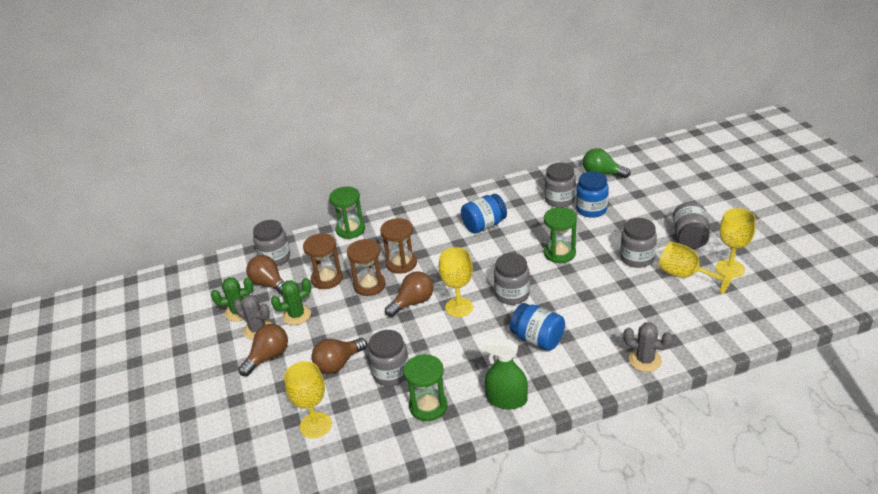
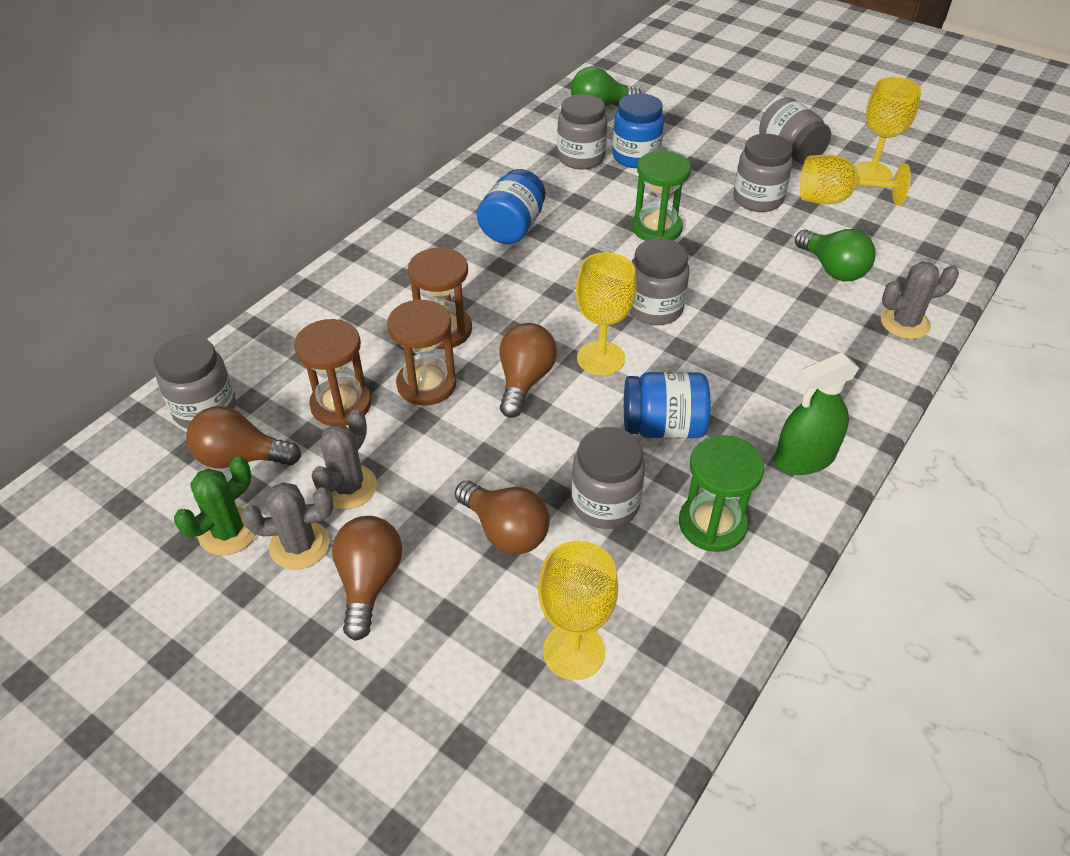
camera: 40 degrees left, 10 degrees up
green cactus [271,278,311,325] -> grey cactus [311,410,377,509]
brown light bulb [312,338,367,374] -> brown light bulb turned 60 degrees counterclockwise [455,481,550,555]
green hourglass [329,187,365,239] -> none
blue jar [510,303,565,351] -> blue jar moved to [624,372,710,439]
none -> green light bulb [795,229,875,281]

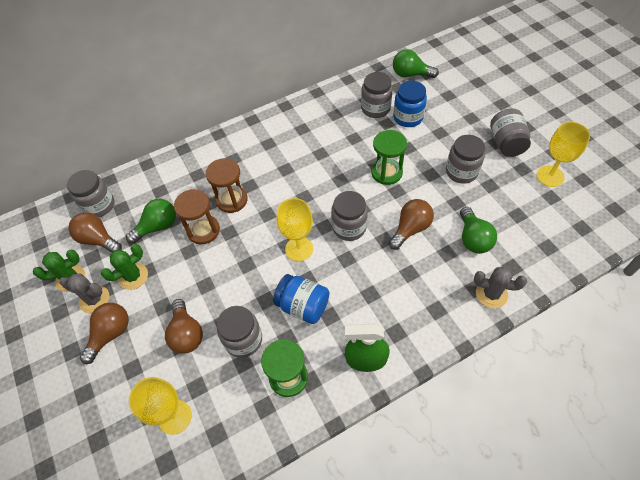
camera: 30 degrees right, 10 degrees up
brown hourglass [294,319,372,426] -> green light bulb [126,199,176,244]
grey cactus [311,410,377,509] -> green cactus [101,244,148,290]
blue jar [477,169,545,244] -> none
brown light bulb [499,323,557,418] -> brown light bulb moved to [389,199,434,250]
yellow goblet [800,154,911,206] -> none

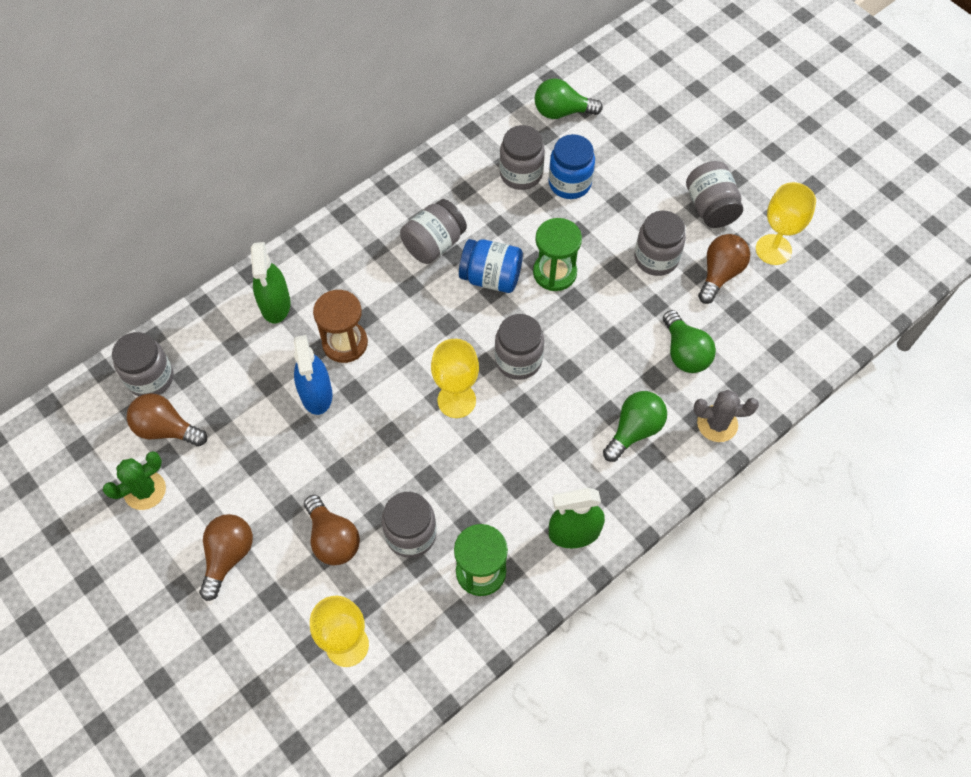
camera: 15 degrees left, 5 degrees up
grey cactus [60,273,110,313] -> none
green cactus [101,244,148,290] -> none
green light bulb [126,199,176,244] -> green light bulb moved to [603,391,667,462]
brown hourglass [174,189,220,244] -> blue spray bottle [294,335,333,415]
blue jar [273,274,330,324] -> blue jar moved to [459,239,523,293]
brown light bulb [389,199,434,250] -> brown light bulb moved to [698,234,750,304]
none -> green spray bottle [251,242,290,323]
none -> grey jar [400,199,467,264]

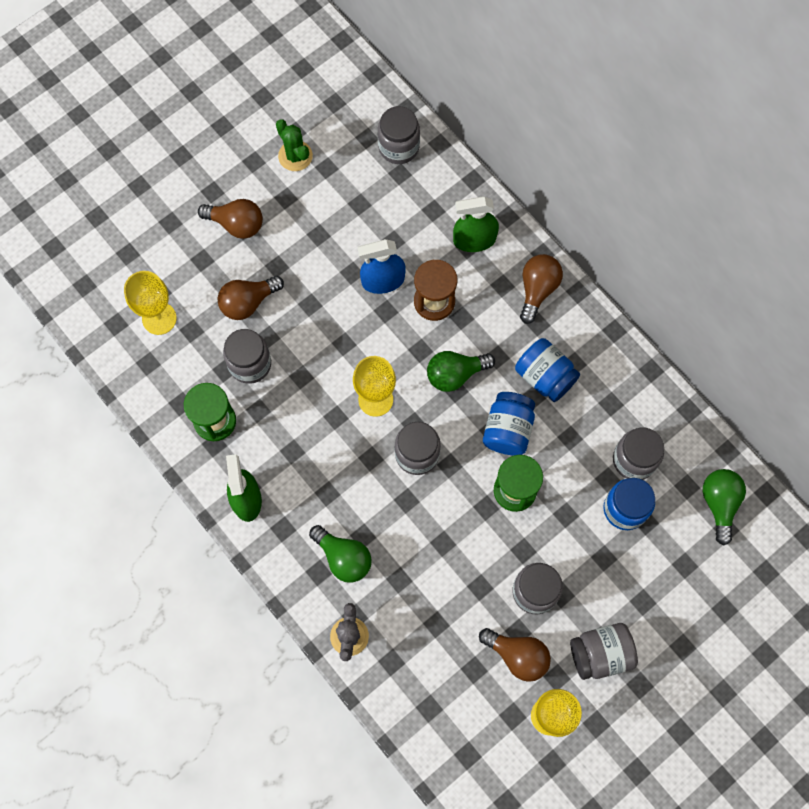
camera: 90 degrees right, 10 degrees up
brown light bulb [127,393,207,447] -> brown light bulb moved to [520,254,563,324]
grey jar [400,199,467,264] -> blue jar [515,338,580,402]
green light bulb [663,310,716,373] -> green light bulb moved to [427,351,495,392]

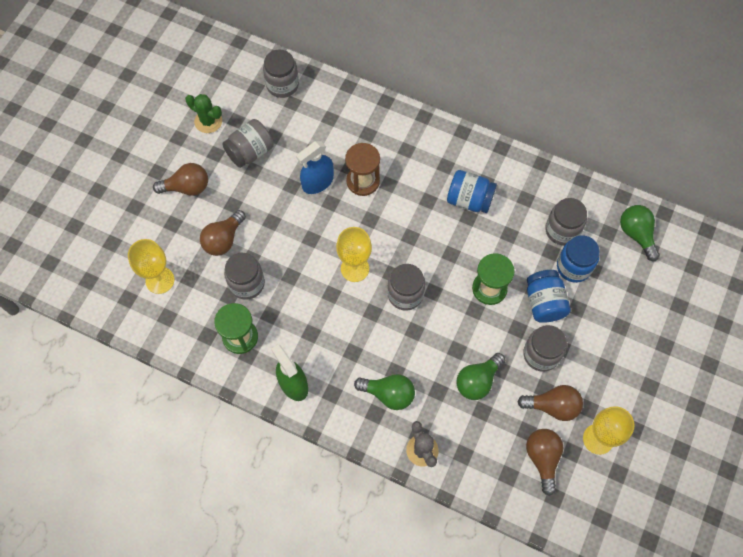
camera: 25 degrees left, 5 degrees down
green light bulb [427,351,495,392] -> green light bulb moved to [456,353,505,400]
green spray bottle [453,196,499,252] -> none
blue jar [483,392,535,456] -> blue jar moved to [527,270,571,323]
brown light bulb [520,254,563,324] -> brown light bulb moved to [526,429,563,496]
grey jar [570,623,638,680] -> grey jar moved to [222,119,274,168]

